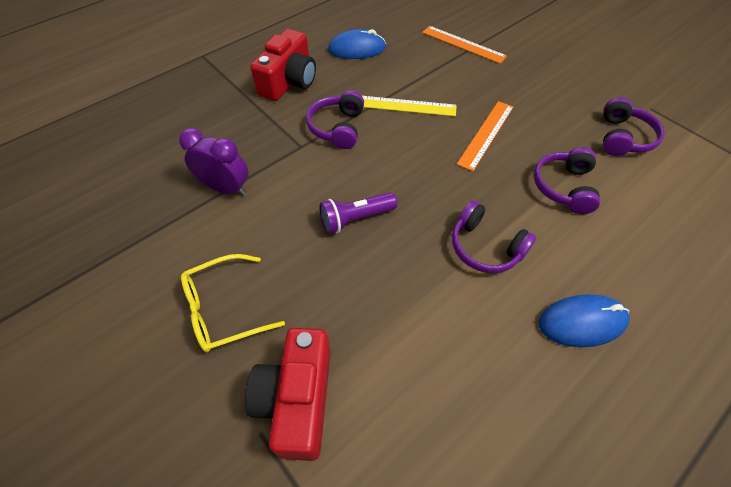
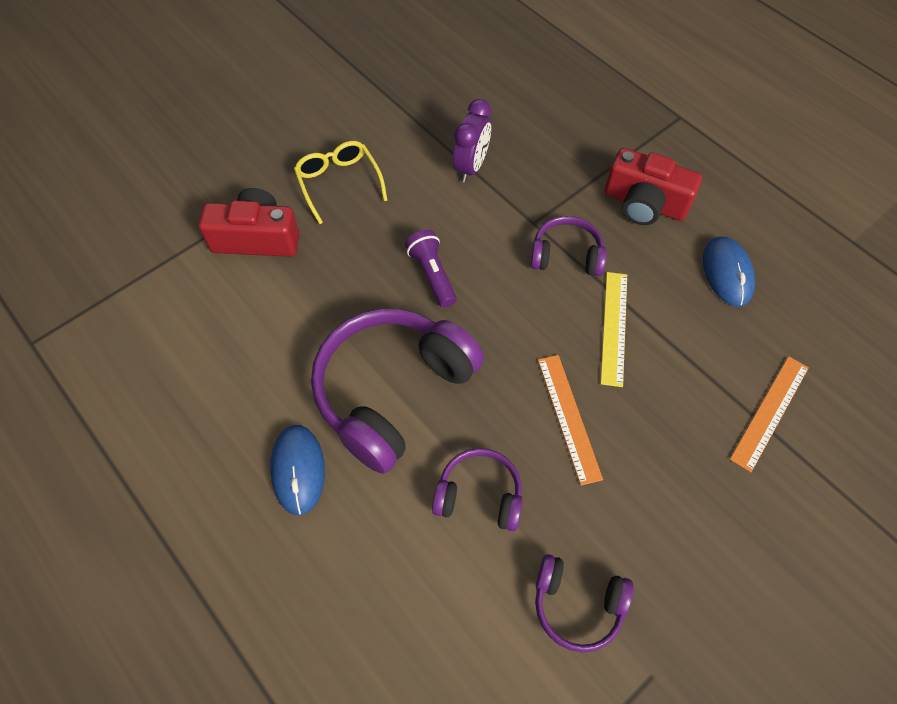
camera: 90 degrees right, 5 degrees up
purple headphones [452,200,536,273] -> purple headphones [311,309,484,474], size x1.93
orange ruler [457,101,513,171] -> orange ruler turned 45 degrees clockwise [538,355,603,485]

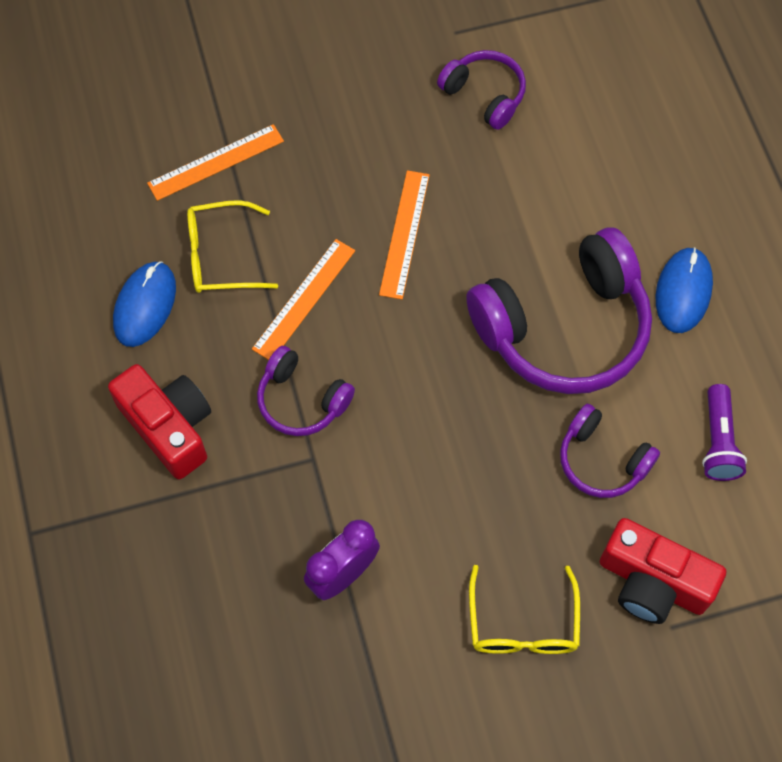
camera: 155 degrees left, 5 degrees up
purple flashlight [405,230,457,308] -> purple flashlight moved to [702,384,747,481]
purple headphones [432,448,523,531] -> purple headphones moved to [560,404,660,498]
yellow ruler [601,272,627,387] -> orange ruler [252,239,355,360]
none -> yellow glasses [187,200,278,293]

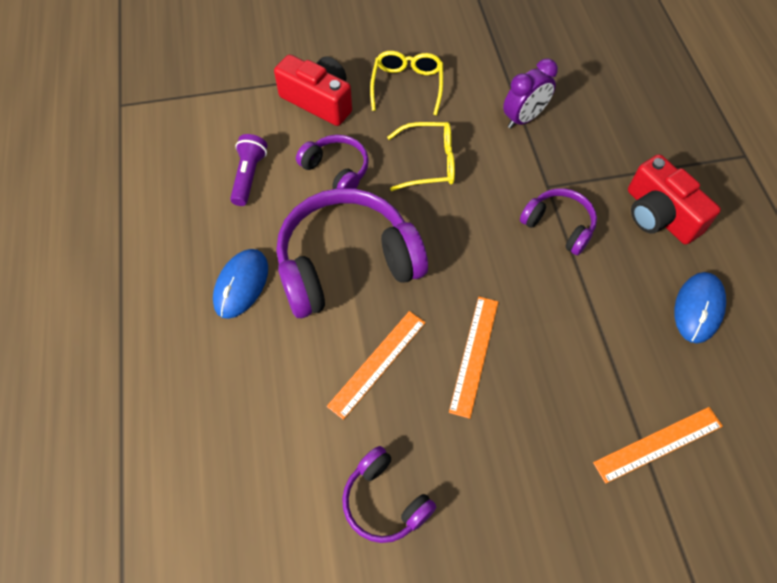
camera: 175 degrees left, 5 degrees down
yellow glasses [187,200,278,293] -> yellow glasses moved to [387,122,455,191]
orange ruler [252,239,355,360] -> orange ruler moved to [327,311,426,420]

